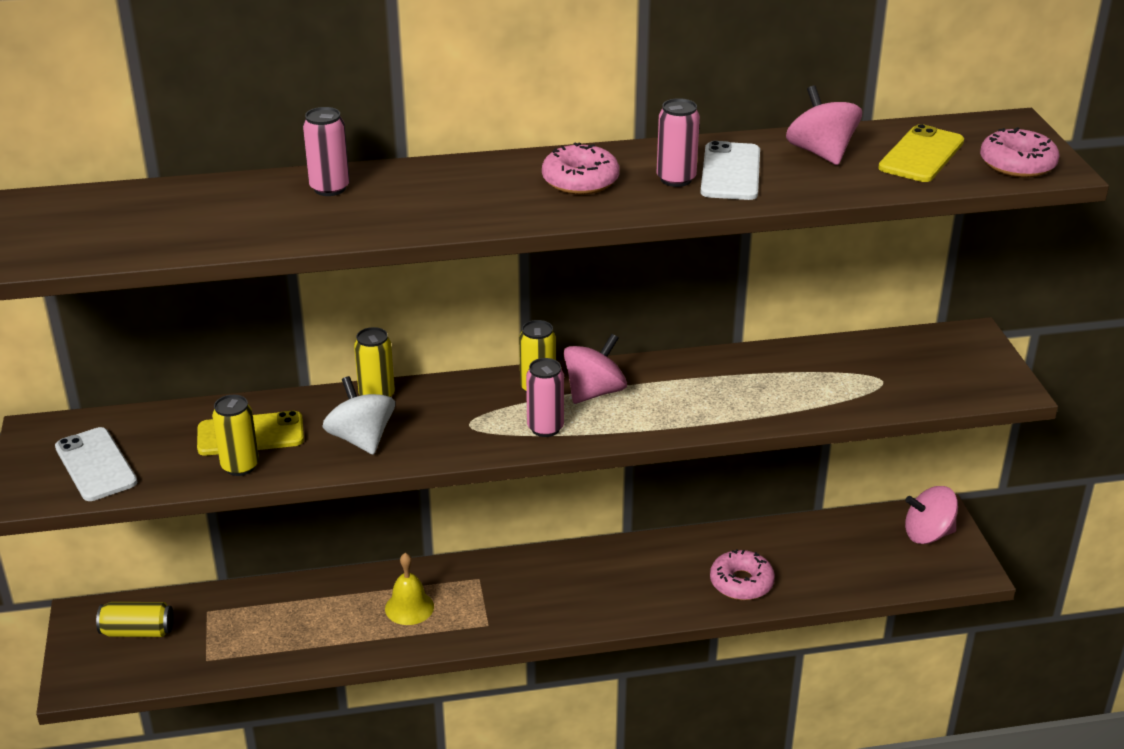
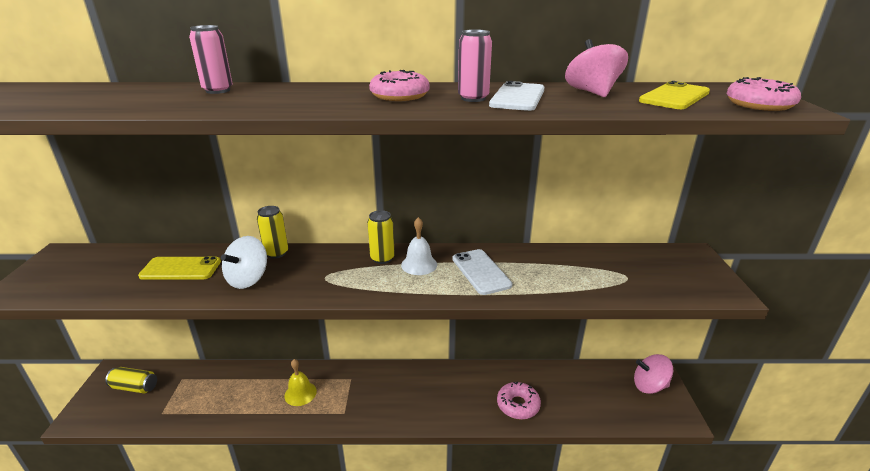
camera: 10 degrees right, 5 degrees down
white phone [55,427,137,501] -> white phone moved to [452,249,512,295]
yellow can [212,395,259,476] -> none
white spinning top [323,376,395,455] -> white spinning top turned 135 degrees counterclockwise [221,236,267,289]
pink can [526,358,564,437] -> none
pink spinning top [564,334,627,404] -> white bell [401,217,437,275]

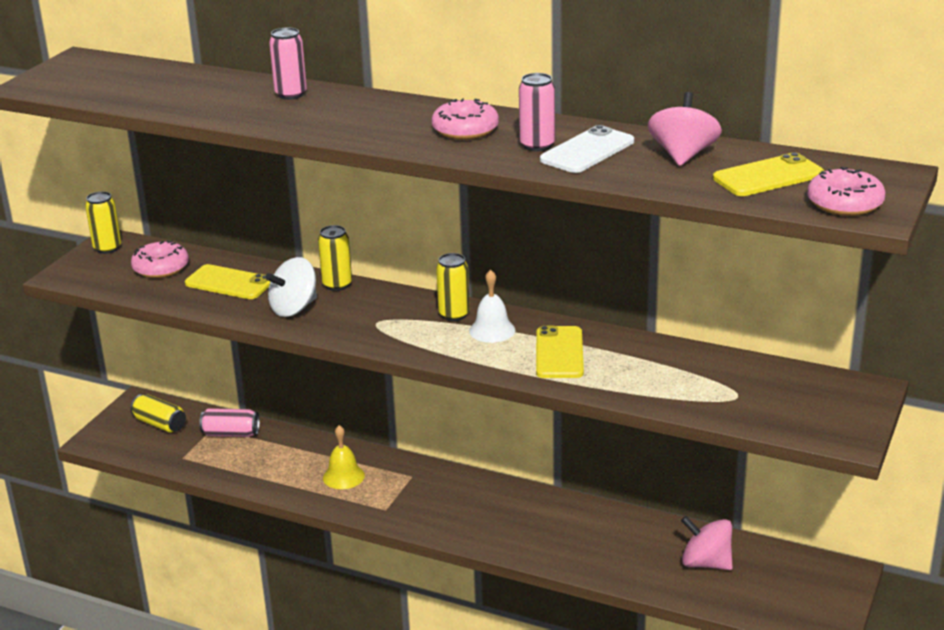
camera: 25 degrees right, 0 degrees up
white phone [452,249,512,295] -> yellow phone [536,326,584,378]
pink donut [497,382,541,420] -> pink donut moved to [131,240,189,278]
pink spinning top [634,354,673,394] -> pink spinning top moved to [681,516,733,570]
none -> yellow can [85,191,121,254]
none -> pink can [199,408,260,437]

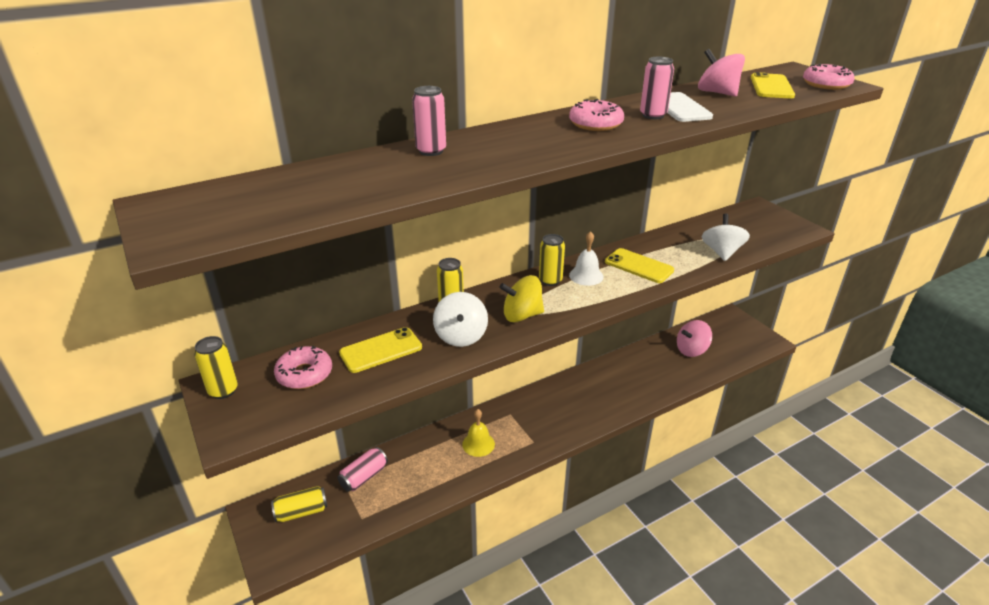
camera: 55 degrees left, 5 degrees up
none -> yellow spinning top [499,275,544,322]
none -> white spinning top [702,214,750,261]

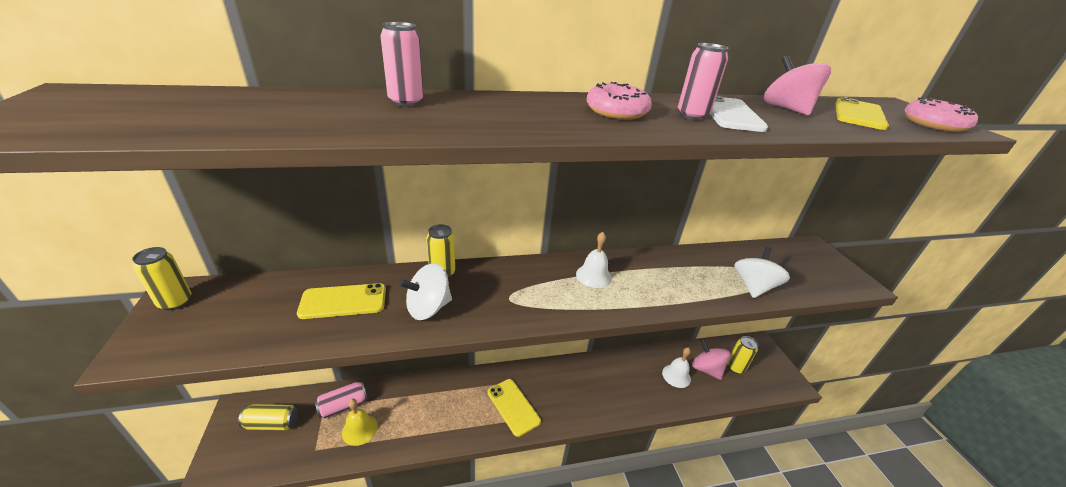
camera: 15 degrees right, 0 degrees up
pink donut [274,346,332,389] -> none
white spinning top [433,292,488,347] -> white spinning top turned 45 degrees clockwise [399,263,452,320]
yellow bell [462,409,495,457] -> yellow bell moved to [342,399,378,446]
yellow spinning top [499,275,544,322] -> none
yellow can [539,234,565,286] -> yellow can moved to [727,336,758,374]
yellow phone [605,248,674,283] -> yellow phone moved to [488,379,541,437]
pink spinning top [677,320,712,357] -> pink spinning top turned 60 degrees clockwise [692,339,731,380]
none -> white bell [662,348,691,388]

